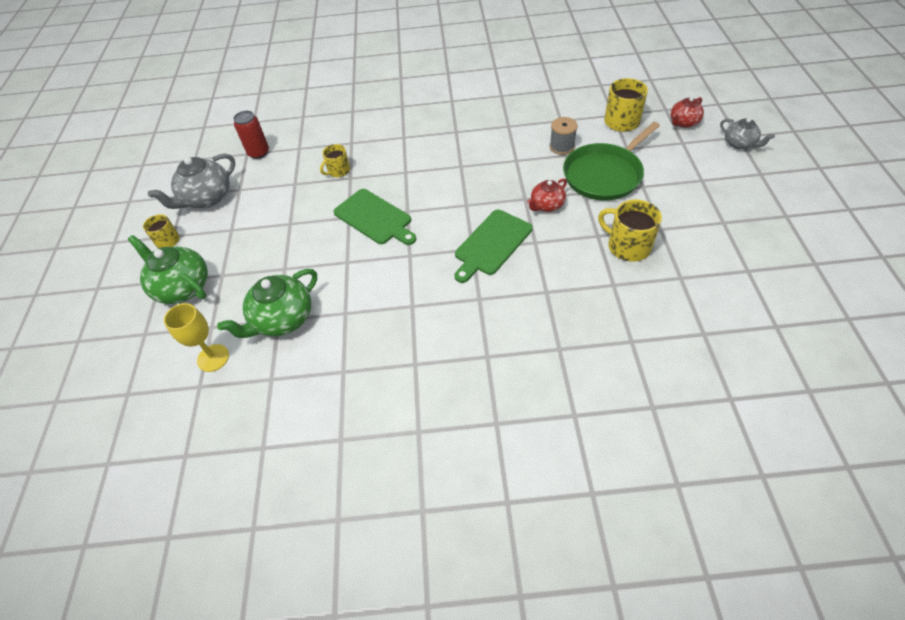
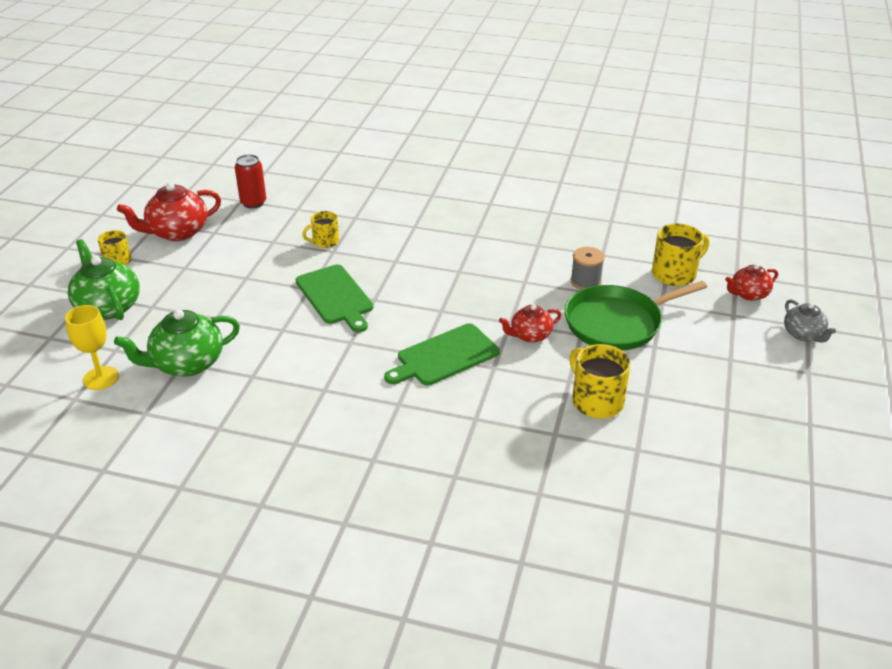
camera: 15 degrees right, 15 degrees down
grey teapot [148,154,235,209] -> red teapot [117,182,221,241]

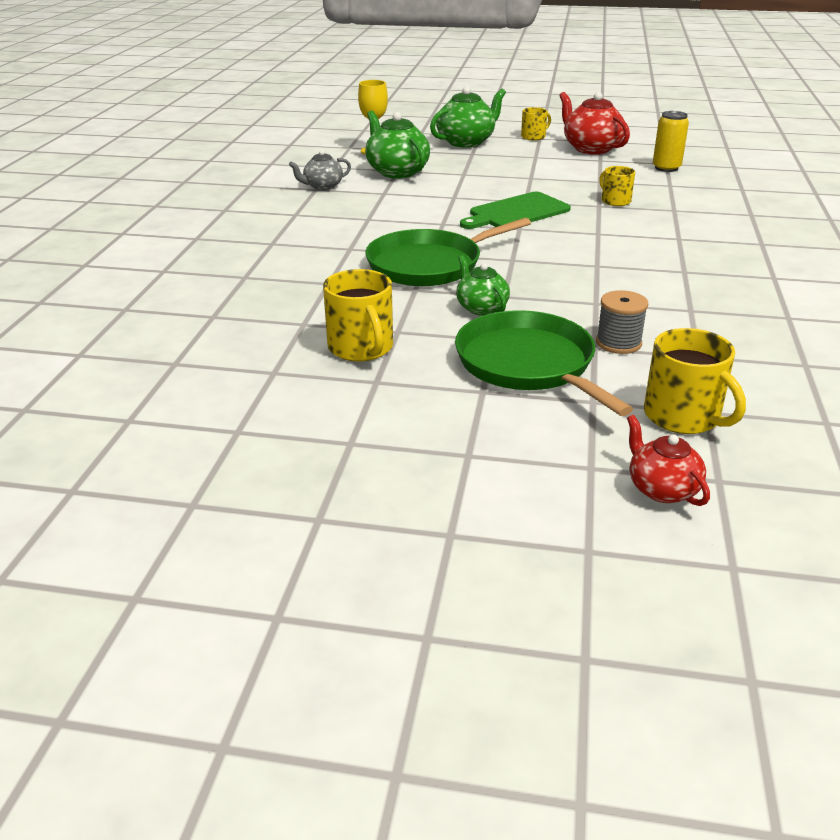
camera: 85 degrees right, 5 degrees down
red can [235,154,266,209] -> yellow can [653,111,689,172]
green cutting board [384,323,500,385] -> green pan [365,218,531,286]
red teapot [499,304,561,343] -> green teapot [456,255,510,316]
yellow mug [570,344,631,418] -> yellow mug turned 105 degrees clockwise [323,269,393,362]
grey teapot [784,300,836,343] -> grey teapot moved to [289,150,351,190]

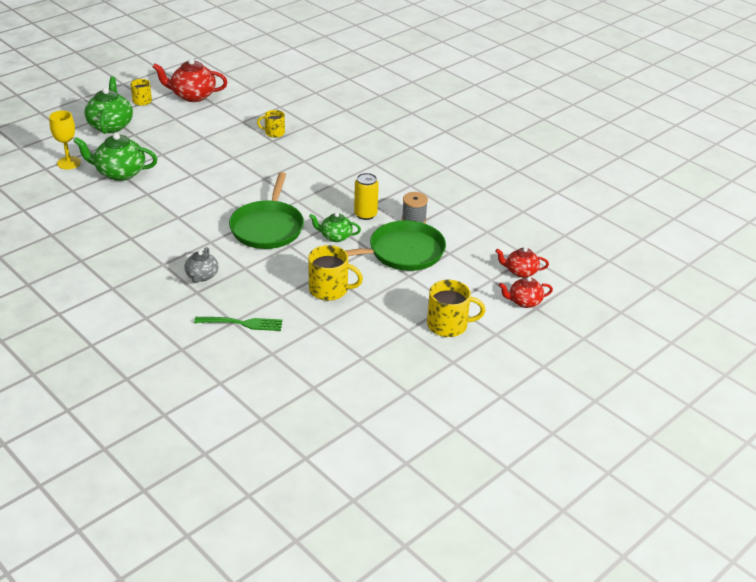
camera: 55 degrees left, 5 degrees up
grey teapot [289,150,351,190] -> grey teapot moved to [184,247,219,283]
green pan [455,310,633,416] -> green pan turned 150 degrees clockwise [345,220,446,271]
green cutting board [460,192,571,229] -> none
yellow mug [644,328,746,434] -> yellow mug moved to [427,280,486,337]
yellow can [653,111,689,172] -> yellow can moved to [354,173,379,220]
none -> green fork [194,317,283,331]
none -> red teapot [499,277,553,308]

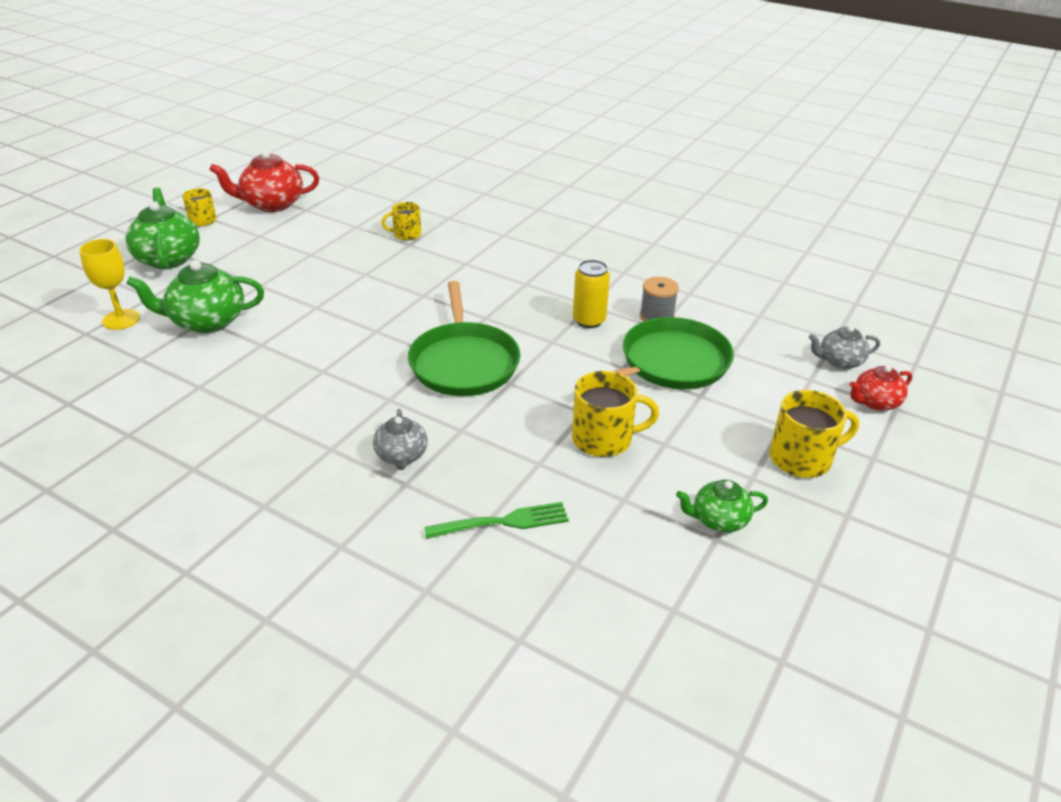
camera: 15 degrees left, 0 degrees up
green teapot [309,213,361,242] -> green teapot moved to [676,480,768,533]
red teapot [495,247,549,278] -> grey teapot [809,326,880,369]

